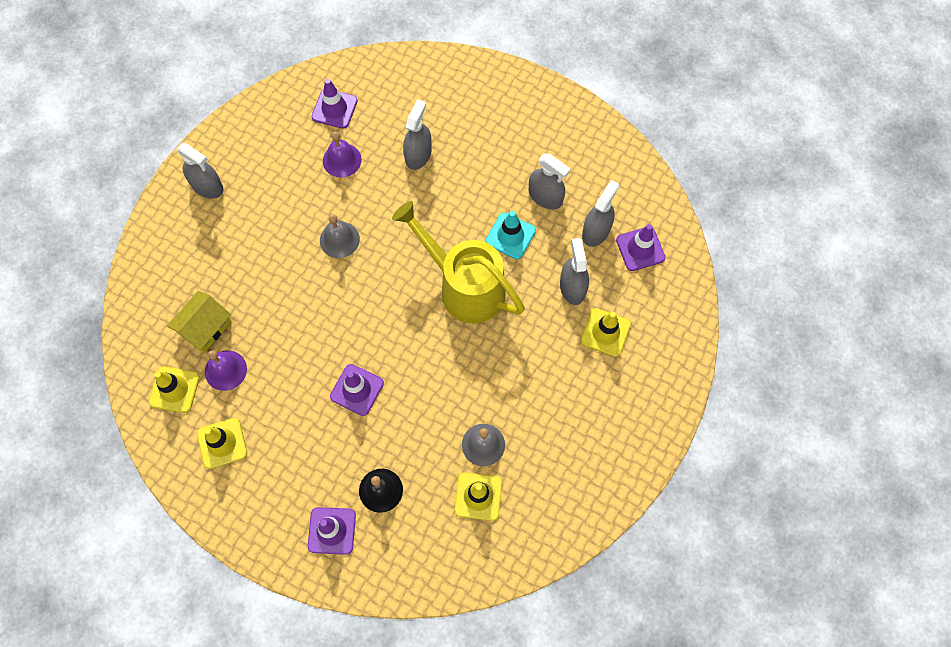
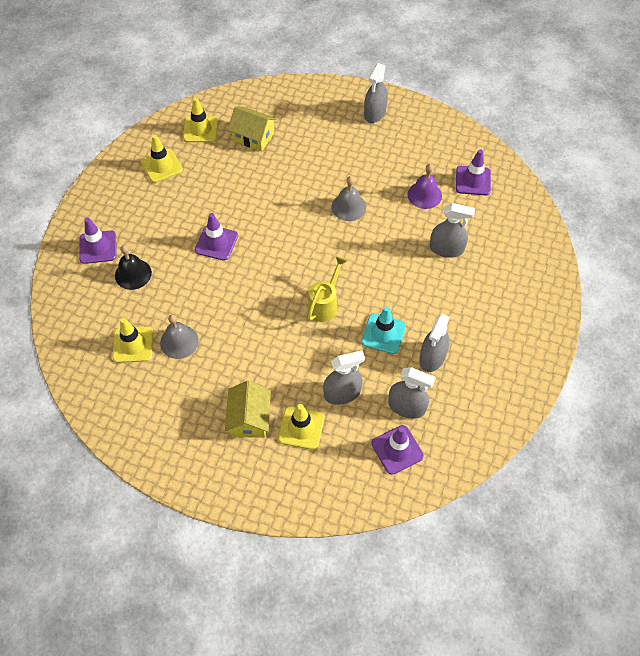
camera: 80 degrees right, 10 degrees down
purple bell [205,350,247,391] -> none
yellow watering can [392,201,525,324] -> yellow watering can [307,256,347,322], size x0.51
none -> yellow house [225,381,271,438]

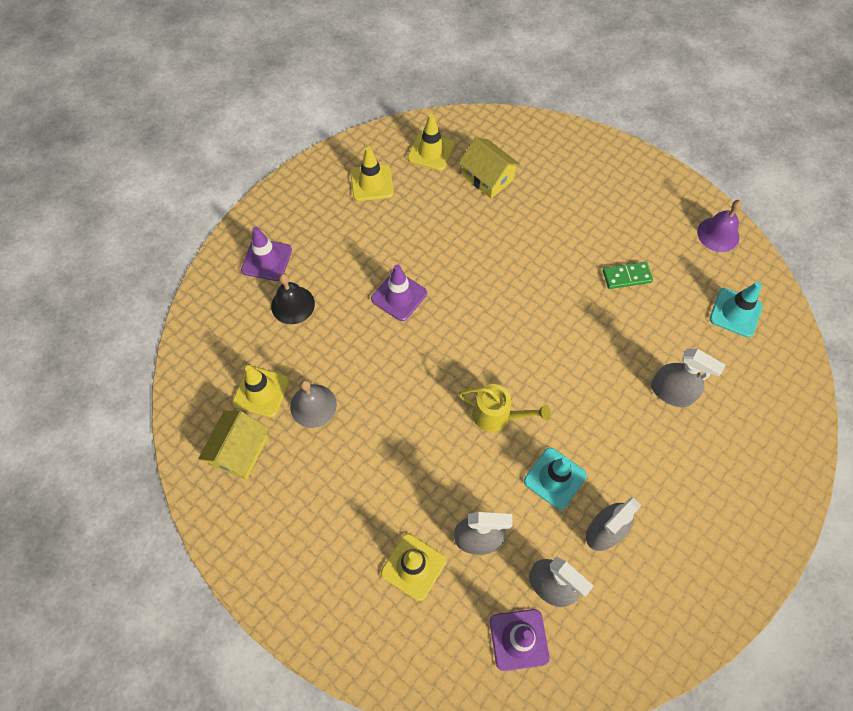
camera: 20 degrees right, 5 degrees up
yellow house [225,381,271,438] -> yellow house moved to [198,411,269,480]
yellow watering can [307,256,347,322] -> yellow watering can turned 60 degrees clockwise [458,384,550,432]
grey bell [332,176,366,221] -> none
grey spray bottle [364,63,388,123] -> none
purple bell [407,164,442,209] -> purple bell moved to [697,200,742,252]
purple traffic cone [456,150,491,195] -> turquoise traffic cone [710,282,763,337]
none -> green domino [603,262,653,289]

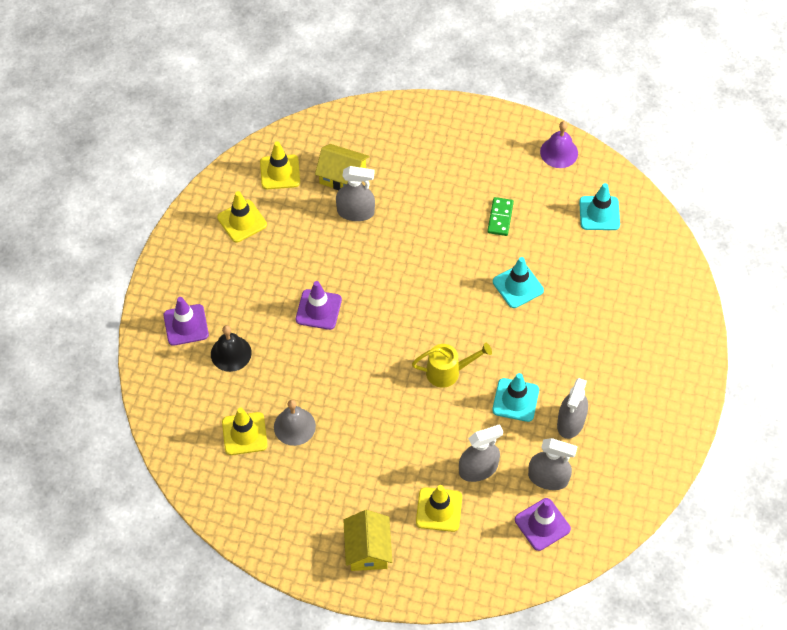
camera: 25 degrees left, 5 degrees down
yellow house [198,411,269,480] -> yellow house moved to [343,510,392,571]
green domino [603,262,653,289] -> green domino turned 45 degrees counterclockwise [487,197,514,236]
grey spray bottle [651,348,725,407] -> grey spray bottle moved to [336,166,375,221]
none -> turquoise traffic cone [493,257,544,308]

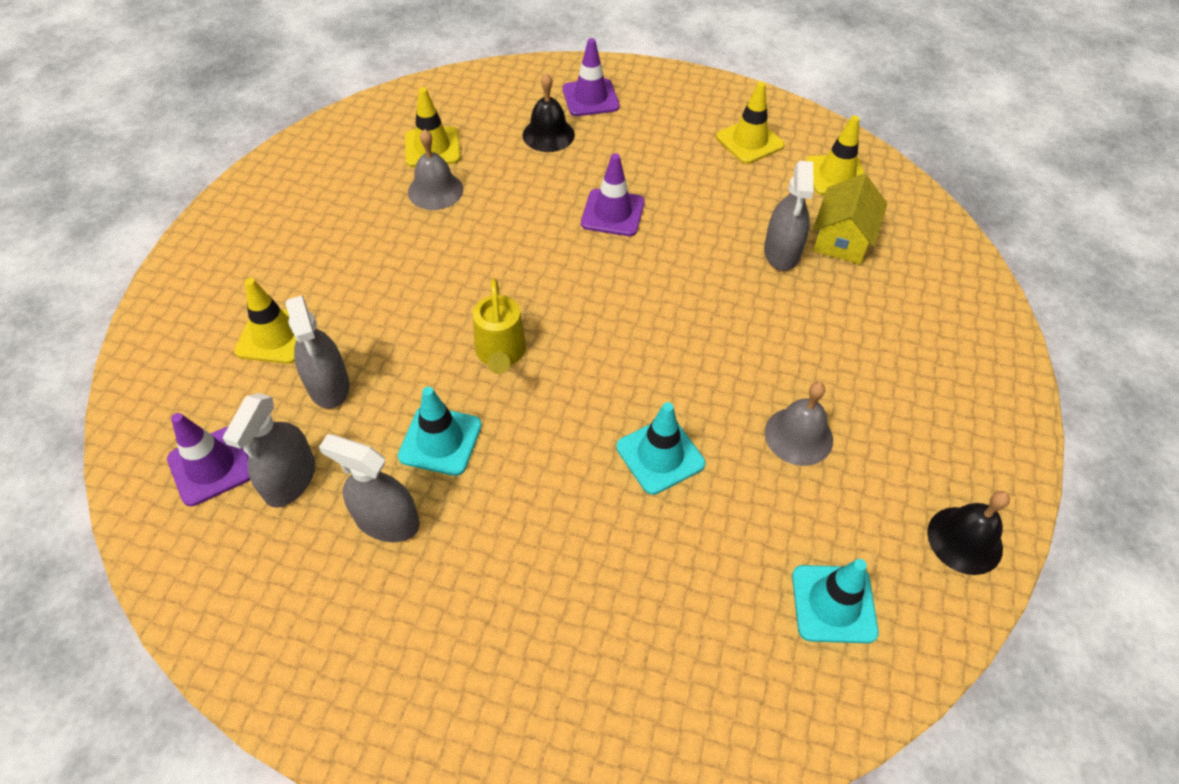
camera: 90 degrees right, 5 degrees down
yellow house [343,510,392,571] -> none
green domino [487,197,514,236] -> grey bell [765,382,833,466]
purple bell [540,121,578,168] -> black bell [927,491,1010,575]

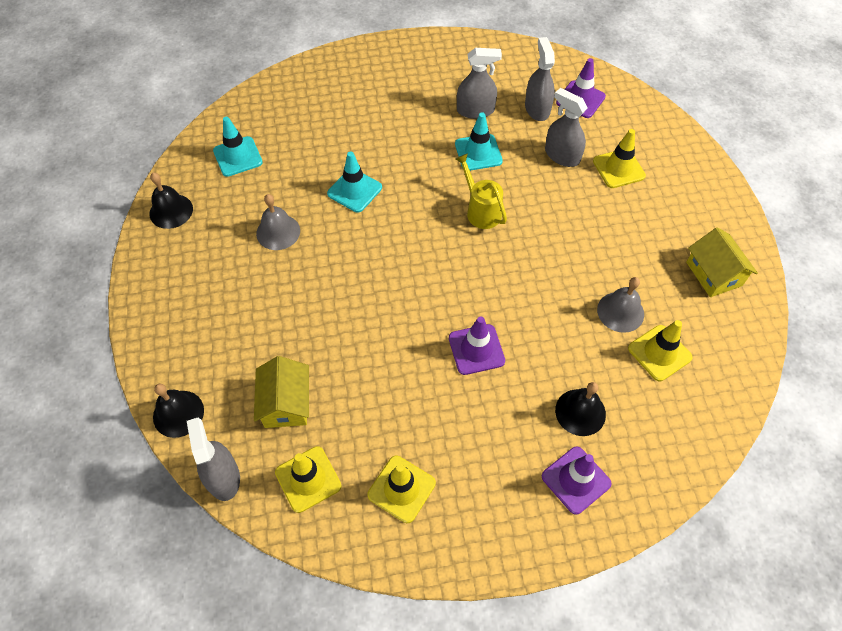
camera: 155 degrees right, 5 degrees up
grey spray bottle [764,161,814,271] -> grey spray bottle moved to [187,418,240,501]
none -> black bell [153,384,204,438]
none -> yellow house [686,227,758,297]

